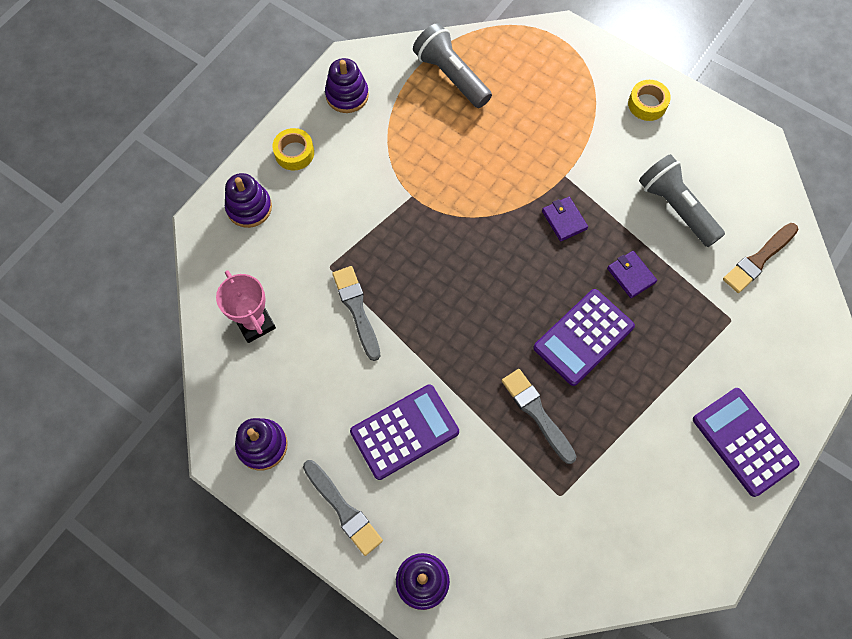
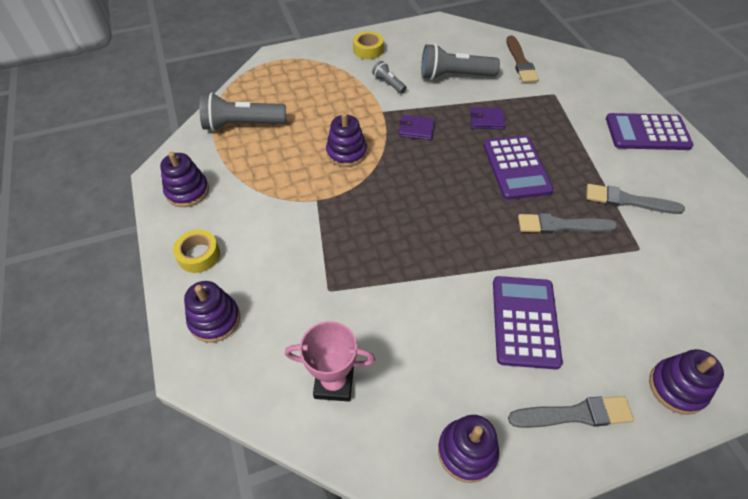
camera: 55 degrees left, 15 degrees down
grey brush [332,266,380,361] -> grey brush moved to [586,184,685,214]
none -> purple stacking toy [326,112,367,167]
none -> grey flashlight [372,61,407,94]

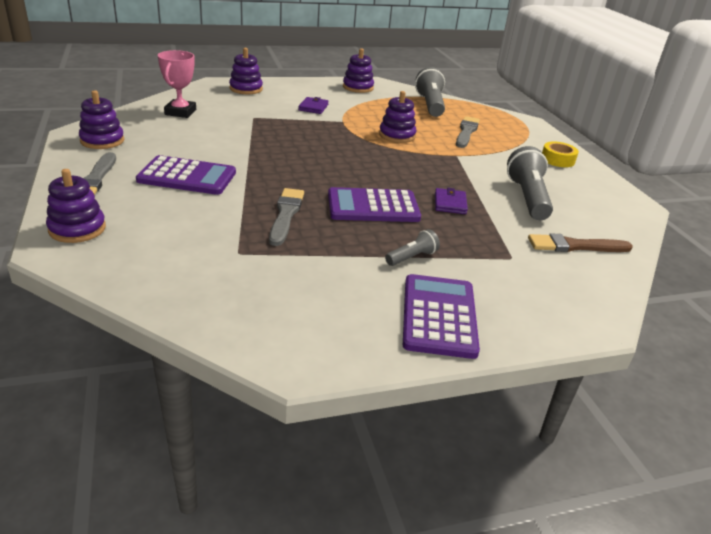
camera: 90 degrees right, 20 degrees down
yellow tape [173,230,220,273] -> none
grey flashlight [372,61,407,94] -> grey flashlight moved to [385,229,440,266]
purple wallet [399,115,434,140] -> purple wallet moved to [298,97,329,114]
grey brush [586,184,685,214] -> grey brush moved to [456,116,480,148]

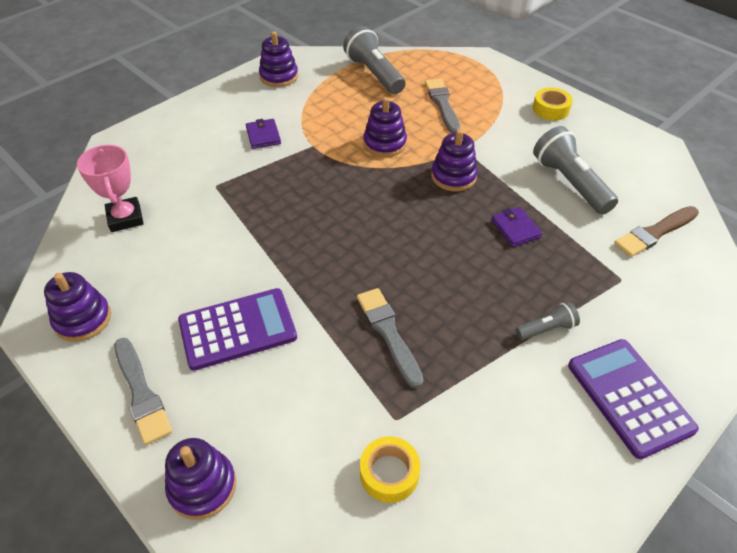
camera: 25 degrees left, 15 degrees up
purple stacking toy [229,48,263,94] -> purple stacking toy moved to [431,129,478,191]
purple calculator [328,187,421,222] -> none
grey flashlight [385,229,440,266] -> grey flashlight turned 45 degrees clockwise [516,302,580,340]
none -> yellow tape [360,436,420,503]

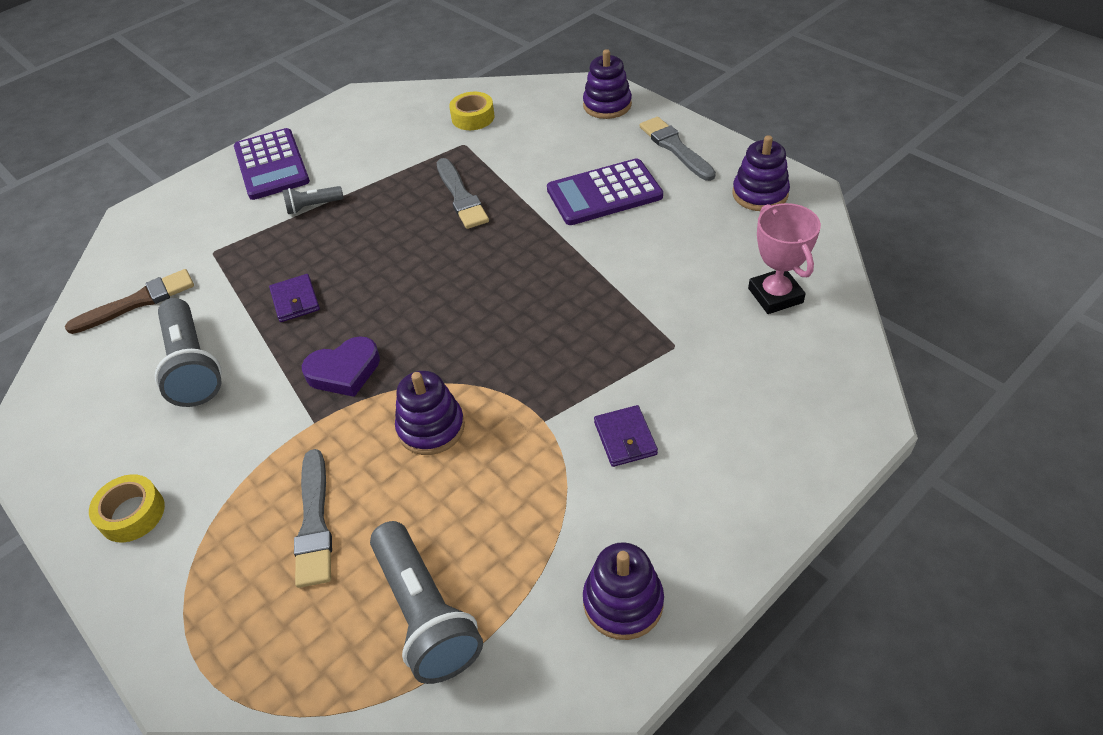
camera: 175 degrees left, 0 degrees up
purple stacking toy [431,129,478,191] -> purple heart [302,336,380,397]

